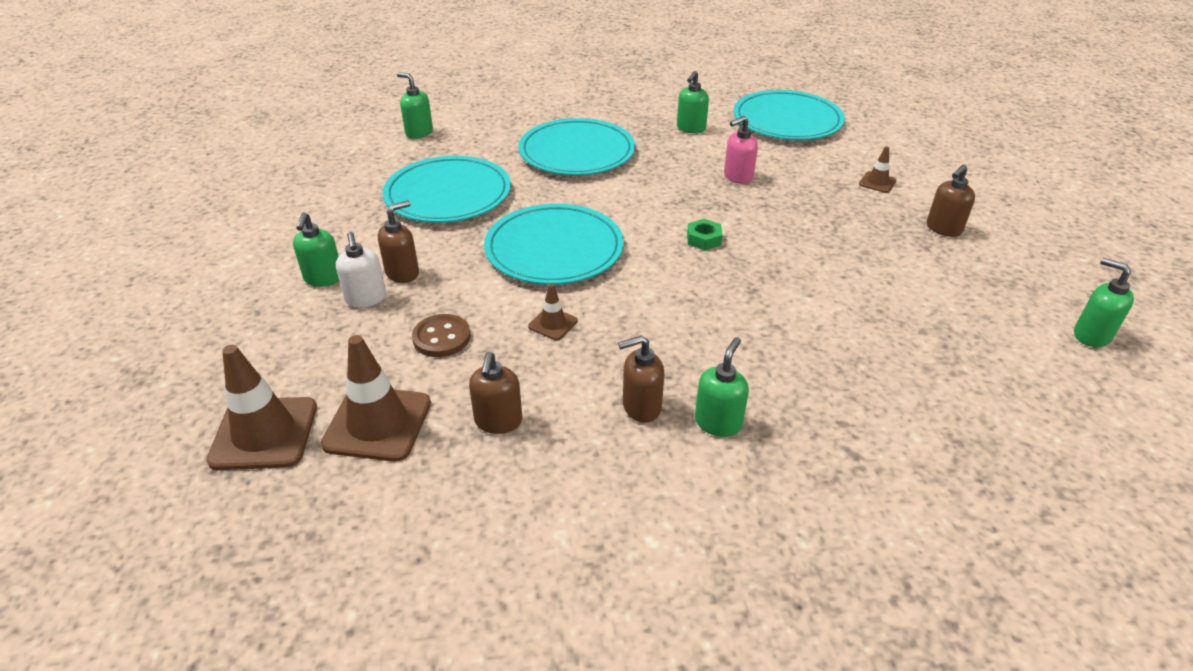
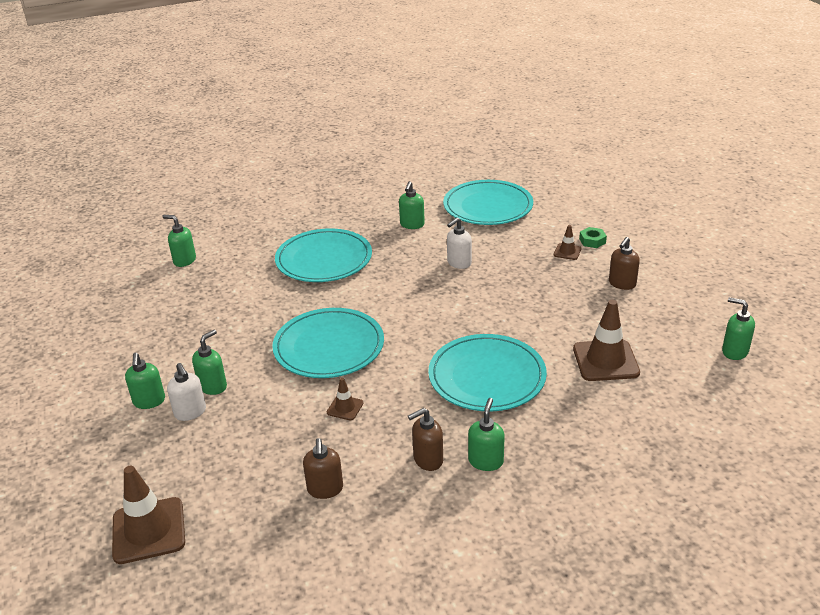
camera: 10 degrees left, 5 degrees down
brown traffic cone [321,335,431,462] -> brown traffic cone moved to [573,300,640,381]
brown soap dispenser [378,200,419,283] -> green soap dispenser [192,329,227,395]
turquoise plate [383,156,511,223] -> turquoise plate moved to [428,334,547,412]
brown button [412,314,471,357] -> none
green nut [687,219,723,250] -> green nut moved to [579,227,607,248]
pink soap dispenser [724,116,758,184] -> white soap dispenser [447,217,472,269]

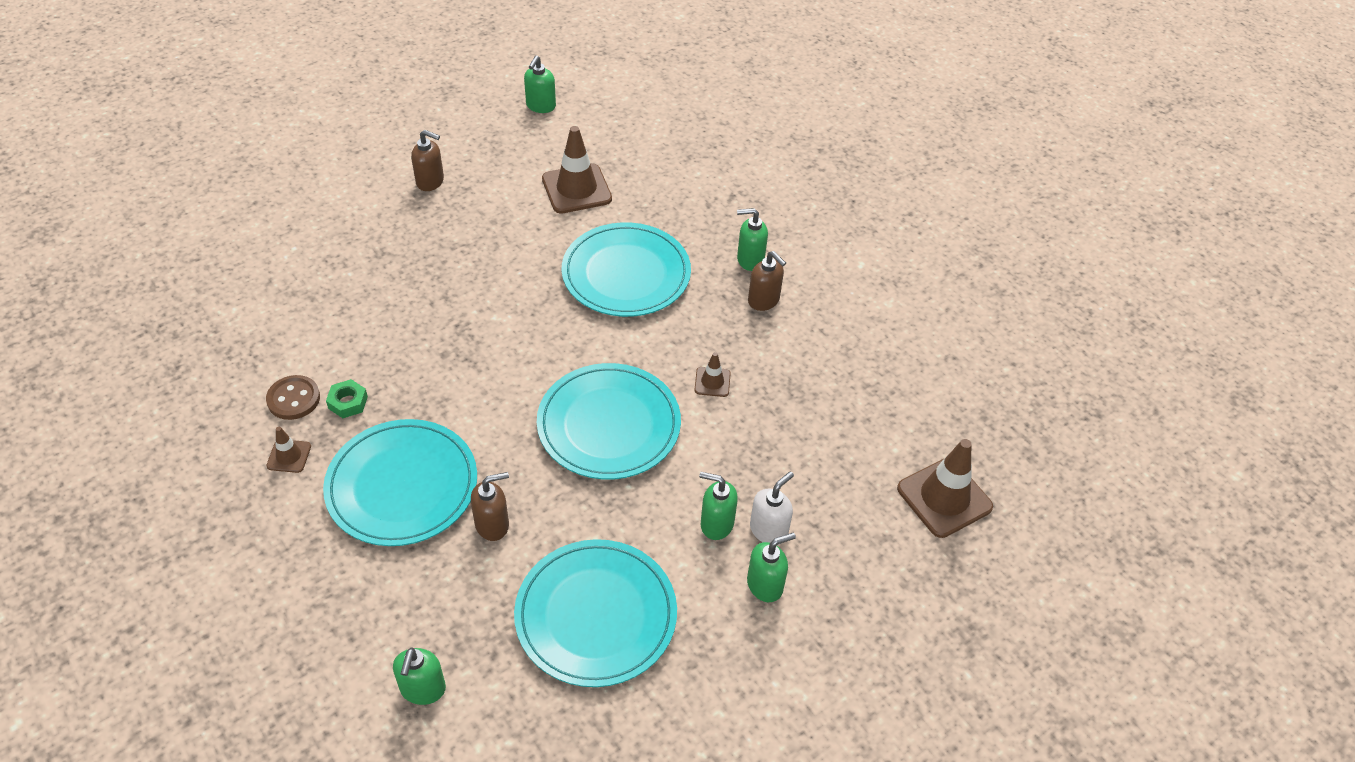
camera: 110 degrees left, 15 degrees up
brown soap dispenser [303,438,343,499] -> brown soap dispenser moved to [471,472,509,541]
green soap dispenser [399,181,425,229] -> brown button [266,375,320,420]
turquoise plate [443,180,533,225] -> turquoise plate moved to [514,539,677,687]
white soap dispenser [447,217,472,269] -> none
brown traffic cone [554,225,581,260] -> brown traffic cone moved to [266,427,311,473]
green nut [579,227,607,248] -> green nut moved to [326,379,368,418]

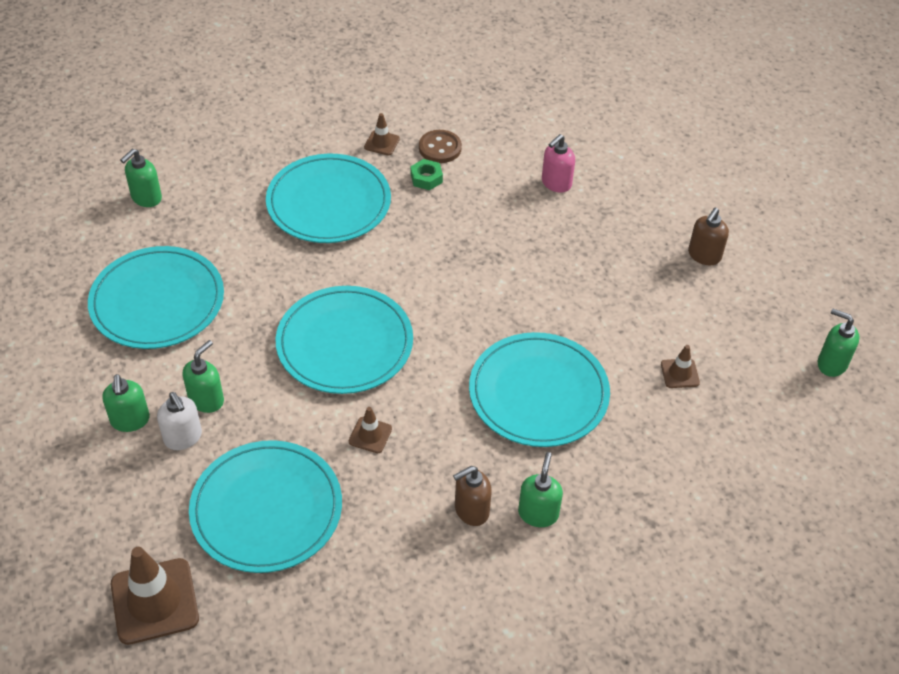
camera: 105 degrees right, 0 degrees up
green soap dispenser [393,647,446,705] -> green soap dispenser turned 75 degrees counterclockwise [120,149,162,207]
brown soap dispenser [471,472,509,541] -> none
brown traffic cone [542,126,612,214] -> brown traffic cone [661,345,700,388], size x0.50
none -> turquoise plate [189,440,342,573]
none -> pink soap dispenser [542,134,575,193]

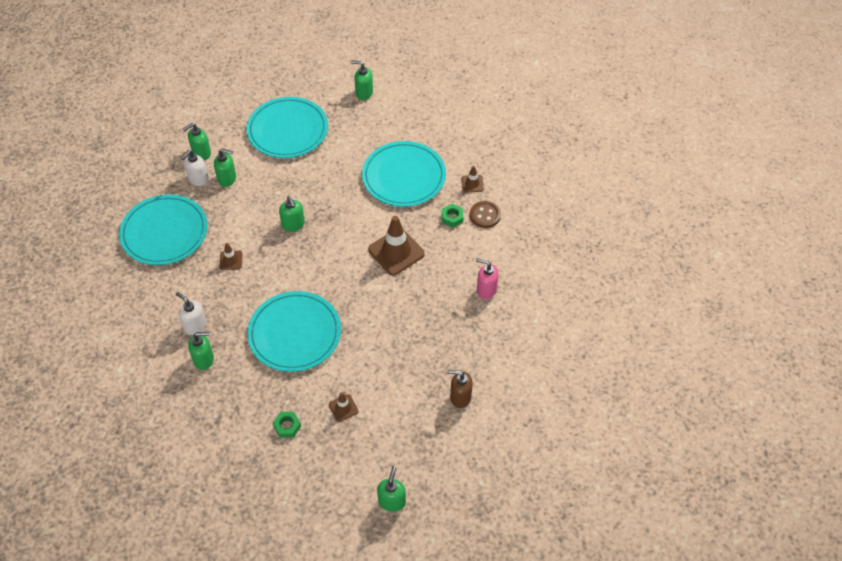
camera: 70 degrees right, 5 degrees up
brown traffic cone [111,547,199,645] -> brown traffic cone moved to [368,216,425,275]
turquoise plate [276,286,413,394] -> green soap dispenser [279,196,305,232]
brown soap dispenser [453,466,492,526] -> white soap dispenser [176,292,207,335]
none -> green nut [273,412,301,438]

